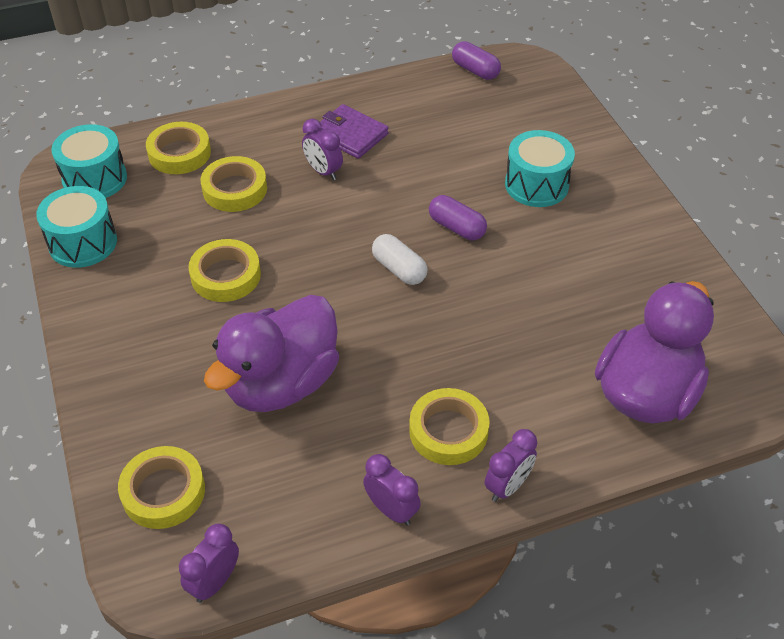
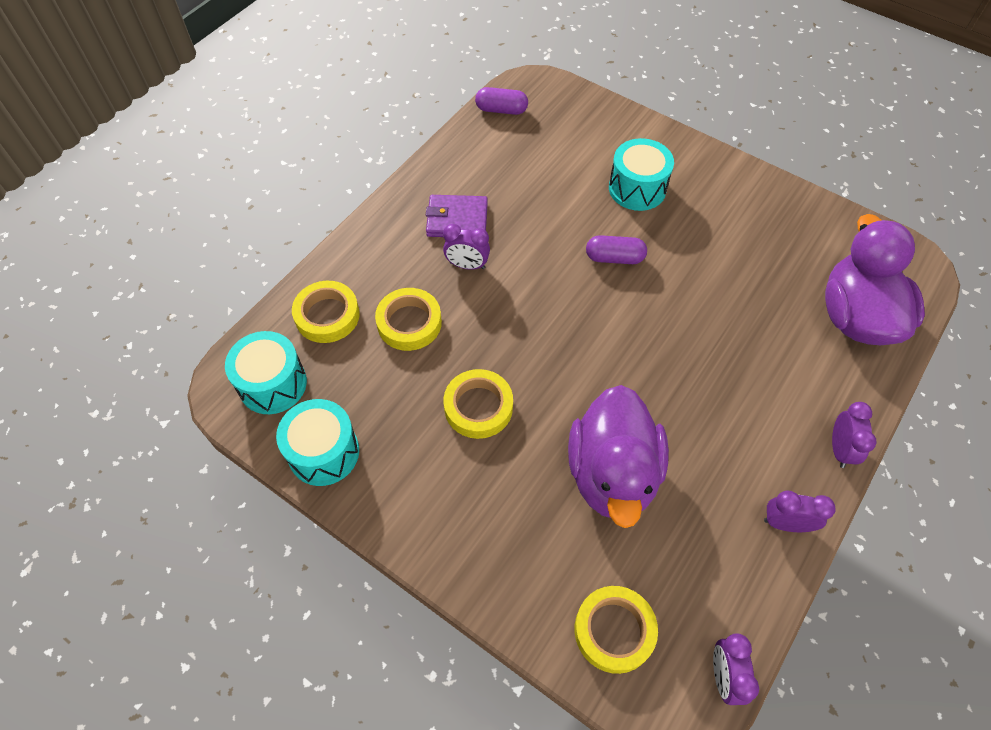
camera: 35 degrees left, 10 degrees up
white capsule [372,234,427,285] -> none
yellow tape [409,388,490,465] -> none

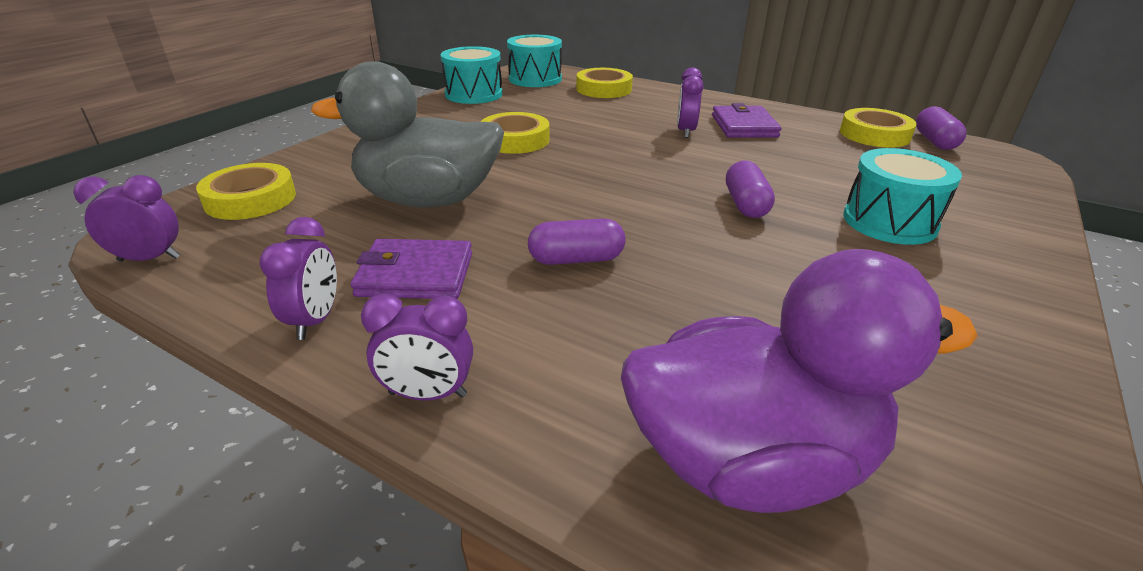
camera: 85 degrees right, 25 degrees down
yellow tape [375,288,442,351] -> yellow tape moved to [840,108,917,147]
purple duck [568,385,669,528] -> grey duck [311,61,504,208]
none -> purple wallet [351,239,472,299]
none -> purple capsule [528,218,626,265]

